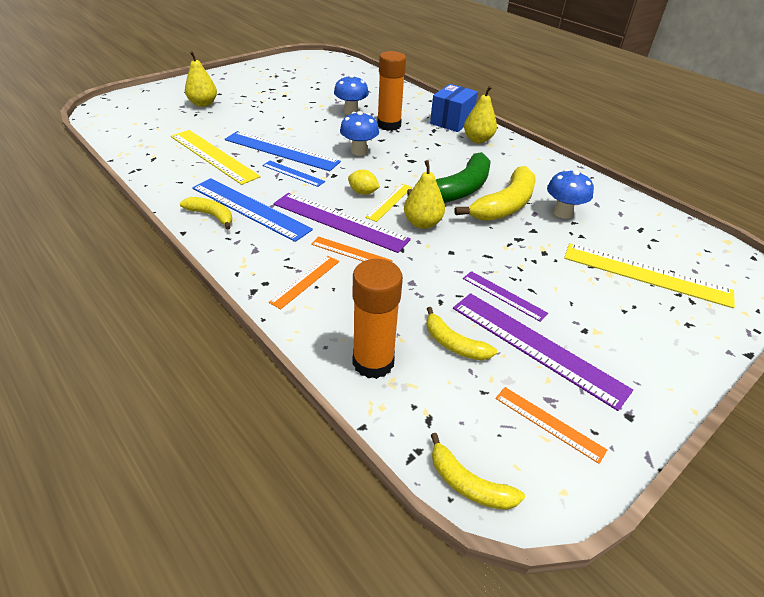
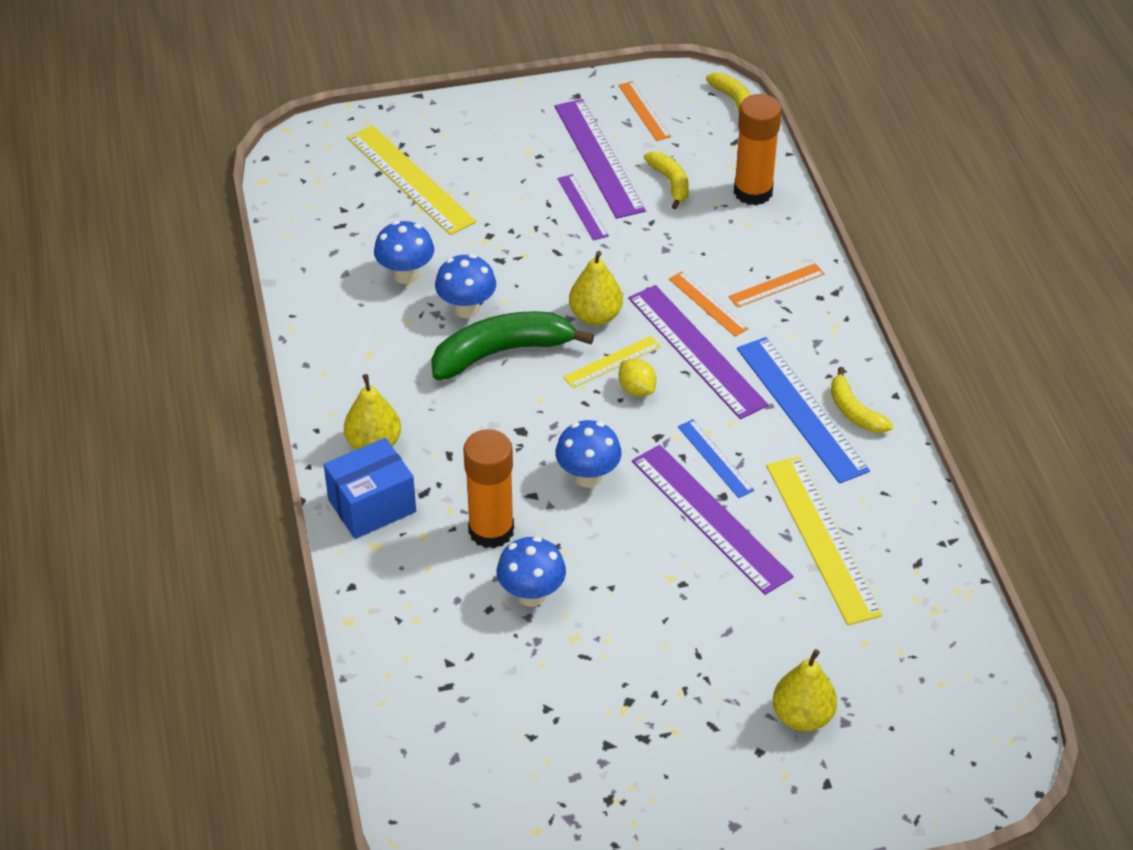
camera: 150 degrees left, 5 degrees up
blue ruler [225,131,341,171] -> purple ruler [632,445,794,595]
yellow banana [455,166,536,221] -> blue mushroom [435,254,496,318]

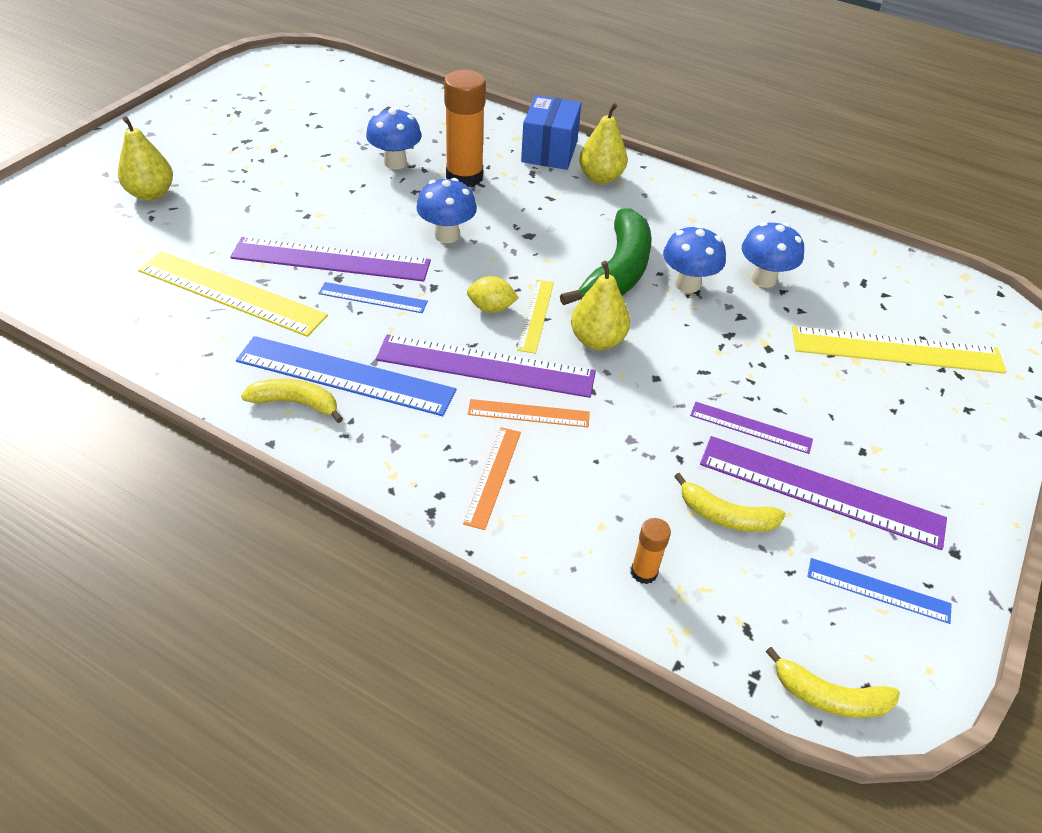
camera: 130 degrees right, 0 degrees up
orange ruler [618,81,671,141] -> blue ruler [807,558,952,624]
orange glue stick [734,94,782,205] -> orange glue stick [631,518,671,584], size x0.48

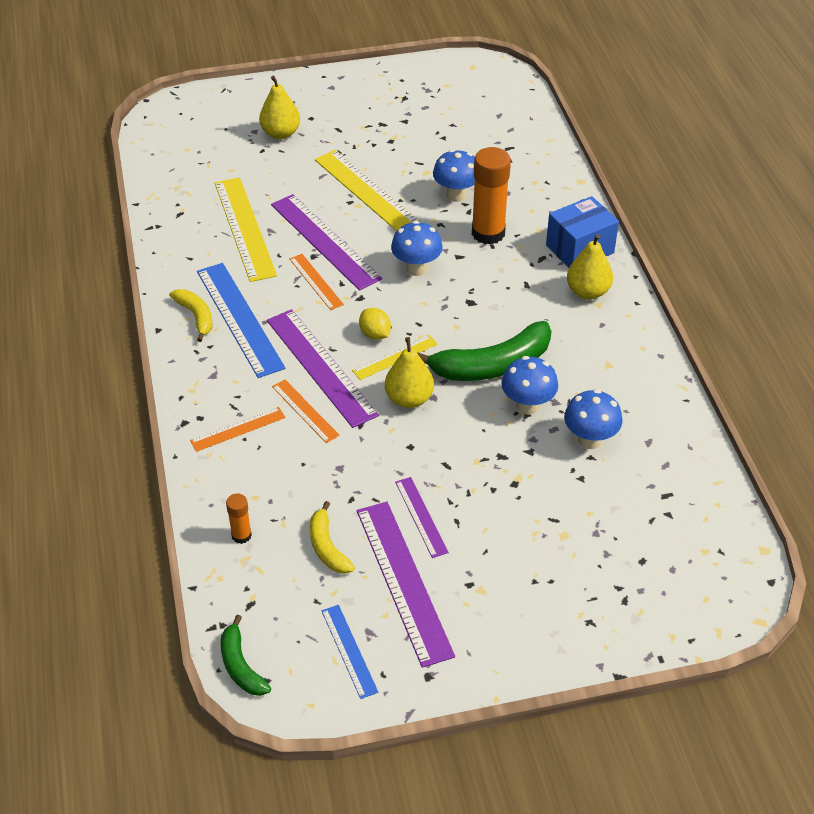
camera: 50 degrees right, 0 degrees up
blue ruler [318,282,428,313] -> orange ruler [290,254,344,310]
yellow banana [765,647,900,718] -> green banana [221,615,271,696]
yellow ruler [792,326,1007,374] -> yellow ruler moved to [315,150,422,231]

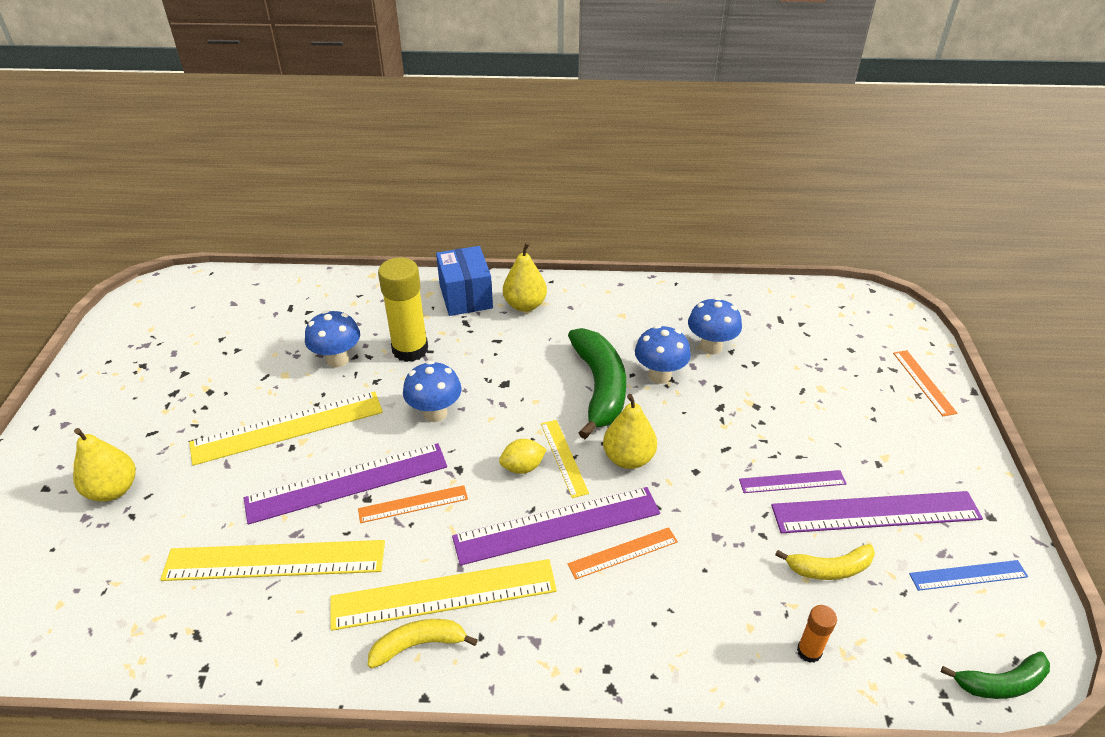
camera: 75 degrees left, 5 degrees down
orange ruler [190,407,285,452] -> orange ruler moved to [893,350,958,416]
blue ruler [197,263,285,378] -> yellow ruler [330,559,557,631]
orange glue stick [472,147,511,245] -> yellow glue stick [378,257,428,362]

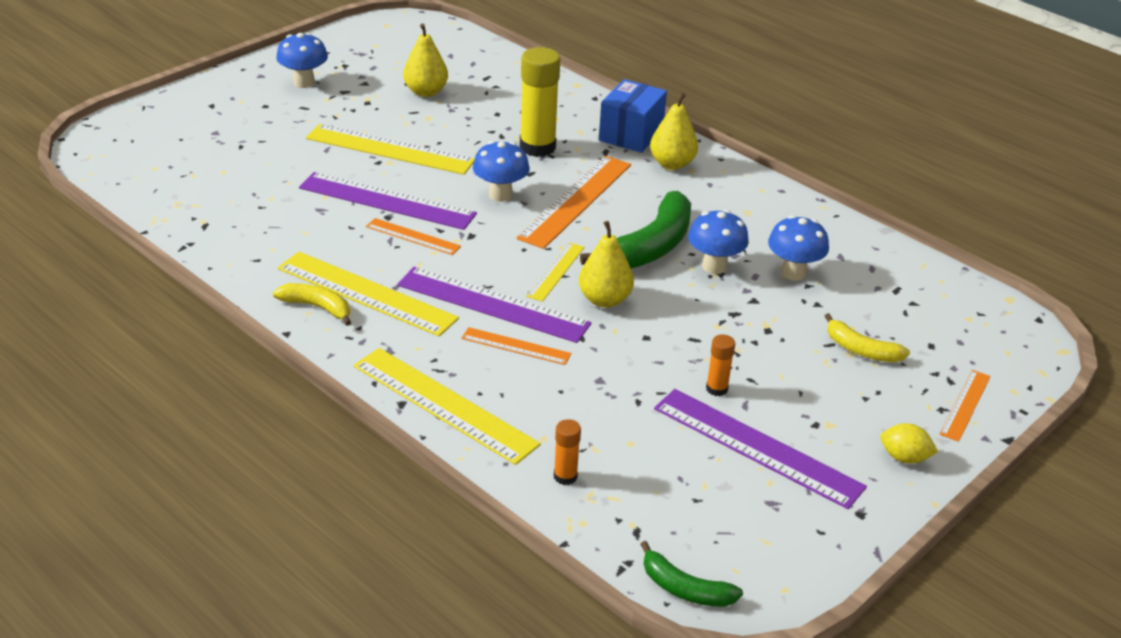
camera: 40 degrees right, 5 degrees down
yellow pear [73,428,136,502] -> yellow pear moved to [403,23,448,97]
yellow ruler [160,540,385,581] -> yellow ruler moved to [354,348,541,465]
blue mushroom [305,310,360,368] -> blue mushroom moved to [276,33,328,88]
yellow lemon [499,439,547,474] -> yellow lemon moved to [880,423,938,464]
purple ruler [739,470,847,493] -> orange glue stick [706,334,735,396]
yellow banana [775,544,875,580] -> yellow banana moved to [825,313,910,362]
blue ruler [909,560,1028,591] -> none
none -> orange ruler [516,156,631,249]

